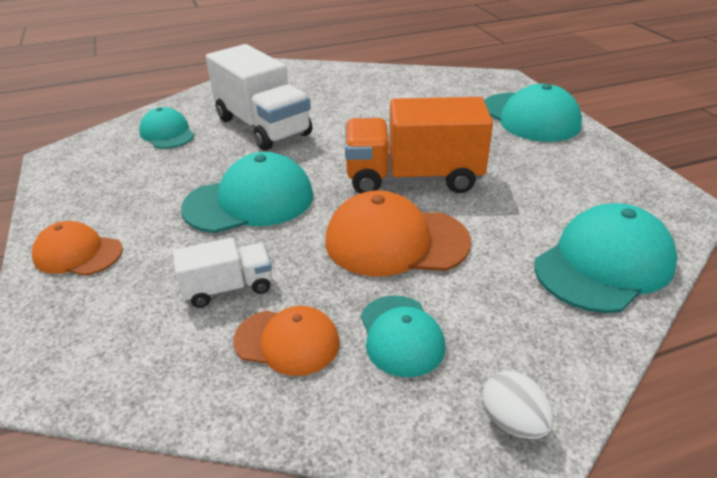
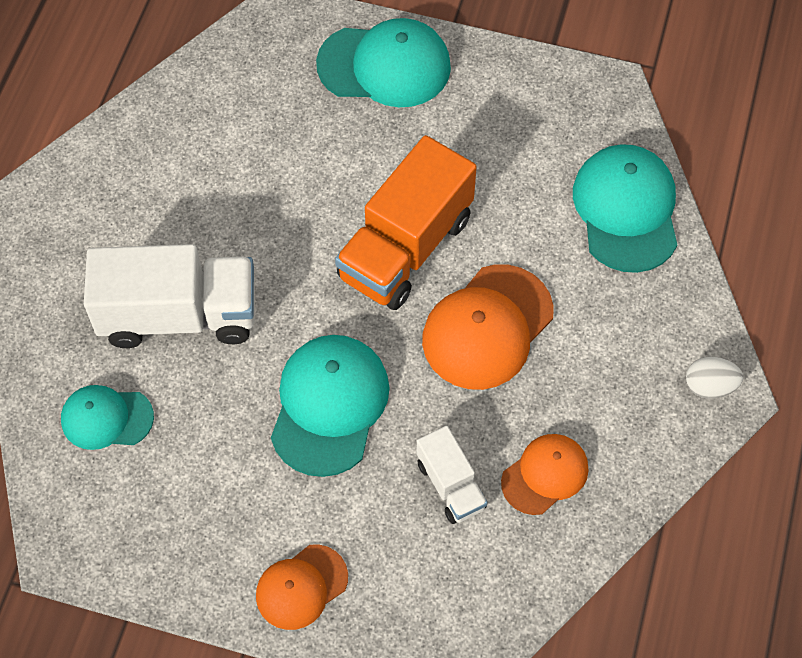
camera: 55 degrees left, 25 degrees up
white truck [173,238,272,308] -> white truck turned 135 degrees clockwise [416,426,488,524]
turquoise cap [361,295,445,377] -> none

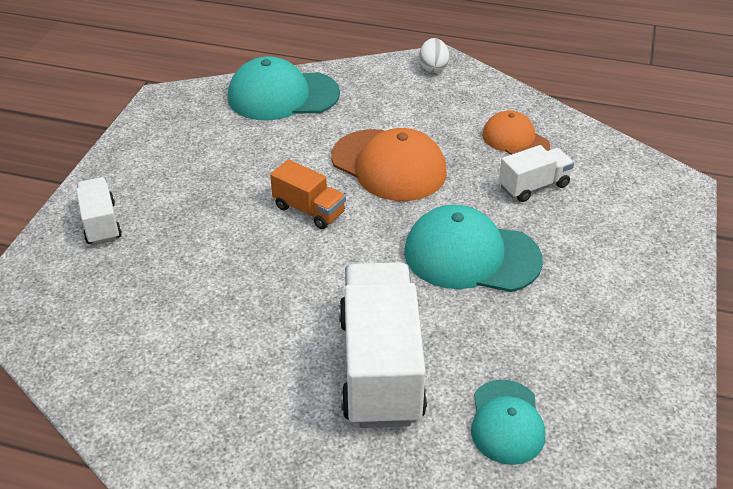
camera: 90 degrees left, 20 degrees down
orange cap [256,544,348,630] -> none
turquoise cap [316,18,451,107] -> white truck [76,177,122,245]
orange truck [335,135,477,310] -> orange truck [270,159,346,229], size x0.52

